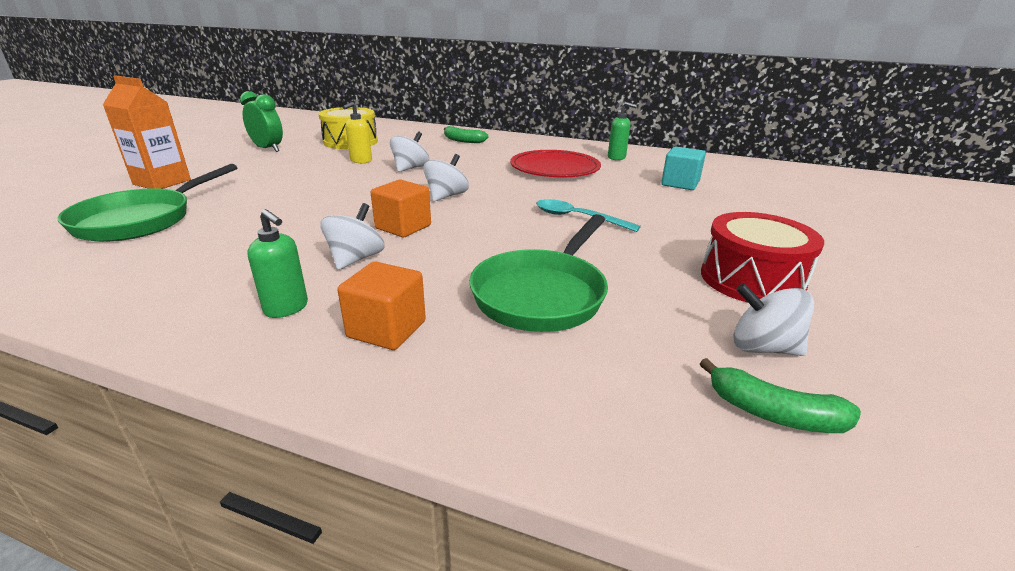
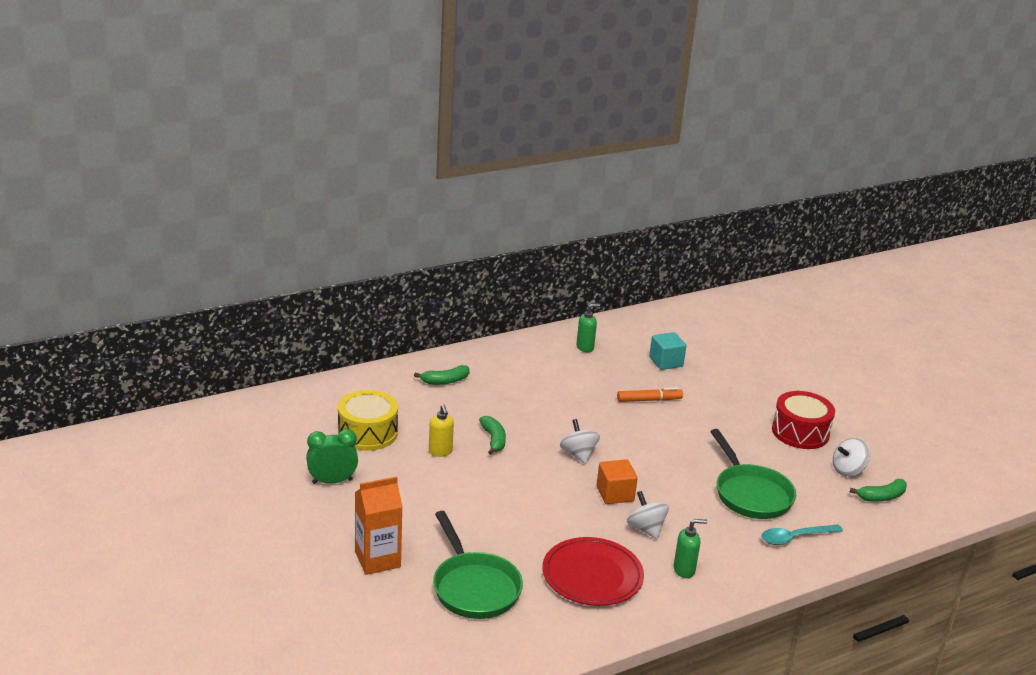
camera: 50 degrees left, 0 degrees up
orange cube [337,261,426,350] -> none
white spinning top [390,132,429,172] -> green banana [479,416,506,455]
red plate [510,150,601,177] -> red plate moved to [542,537,644,606]
turquoise spoon [536,199,641,232] -> turquoise spoon moved to [761,525,843,545]
none -> orange marker [617,387,683,402]

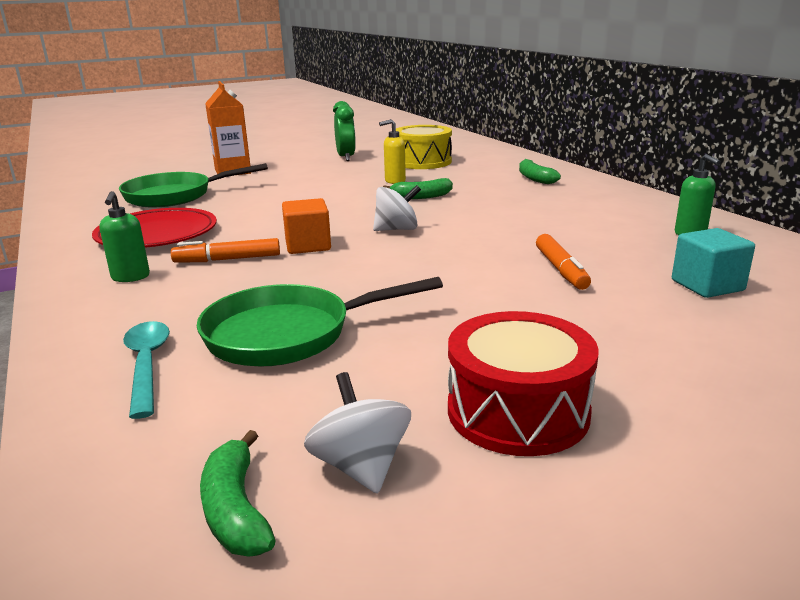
camera: 95 degrees right, 5 degrees down
white spinning top [627,491,669,539] -> orange marker [171,238,280,262]

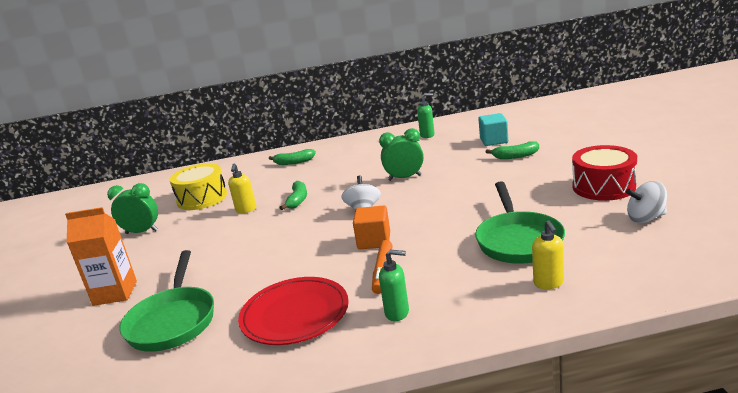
camera: 70 degrees left, 0 degrees up
turquoise spoon [123,321,170,419] -> yellow soap dispenser [532,221,564,289]
green banana [200,430,276,557] -> green banana moved to [486,141,539,159]
orange marker [536,234,591,290] -> none
none -> green clock [379,128,424,181]

